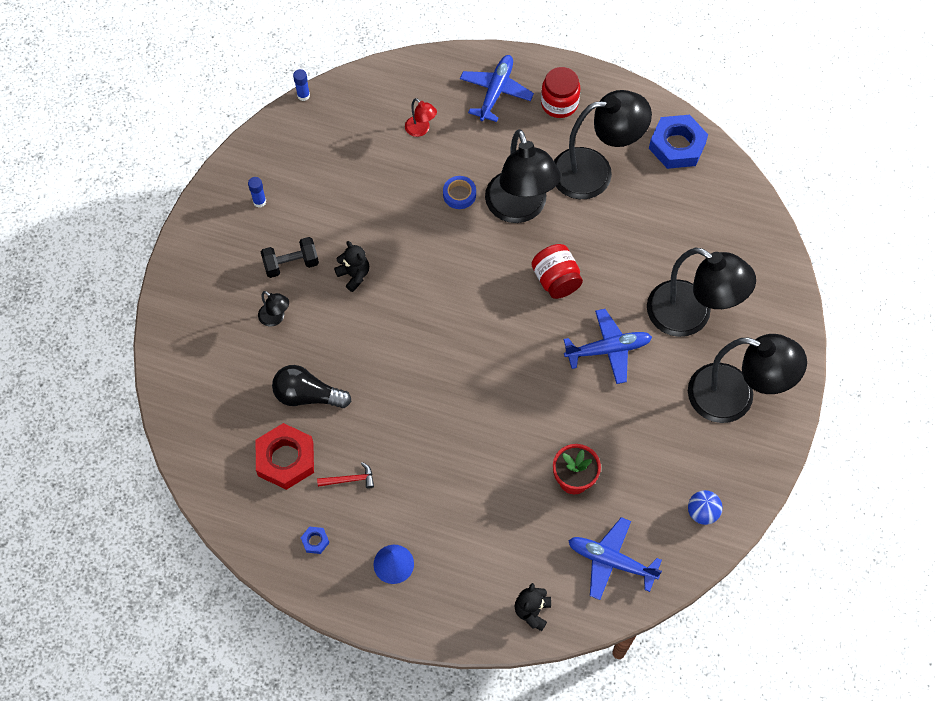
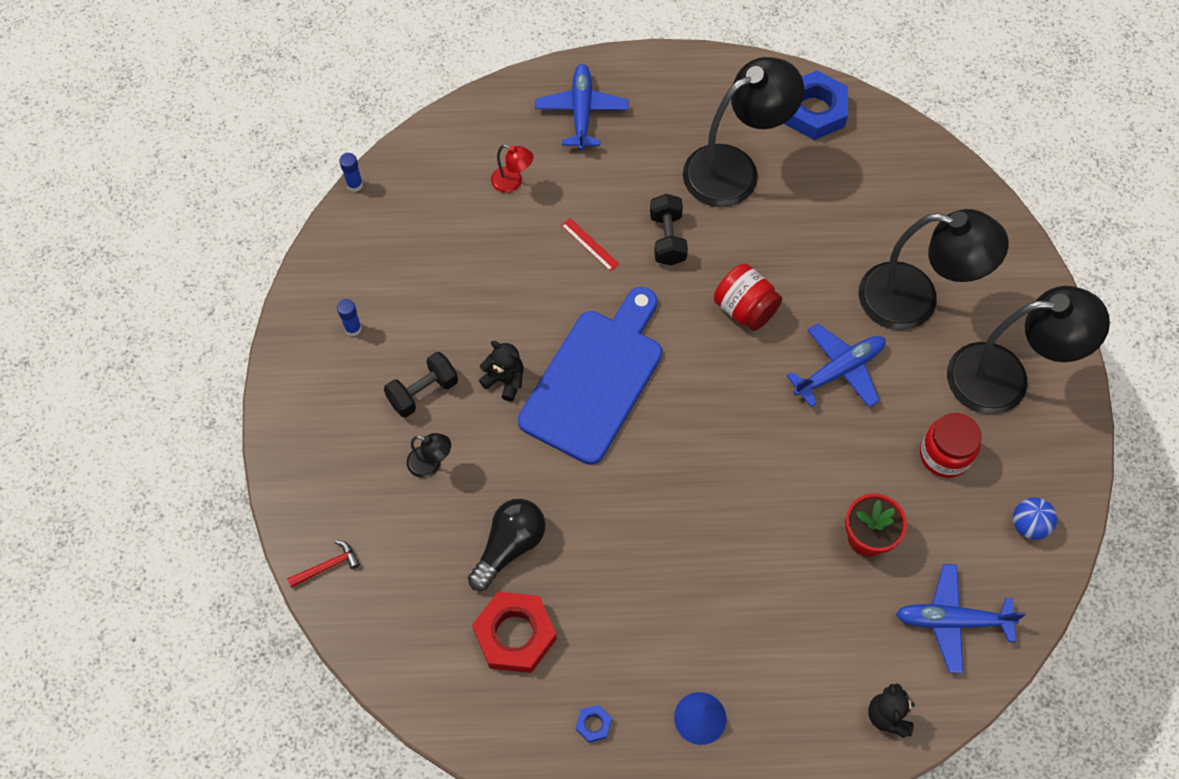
camera: 20 degrees left, 0 degrees up
black light bulb [272,365,352,408] -> black light bulb turned 135 degrees clockwise [468,499,545,591]
red hammer [317,462,374,488] -> red hammer moved to [287,540,360,588]
blue tape [443,176,476,209] -> red ruler [561,218,619,271]
black lamp [485,129,561,223] -> black dumbbell [650,194,688,265]
red jar [541,67,580,118] -> red jar moved to [920,413,982,478]
none -> blue cutting board [518,287,662,465]

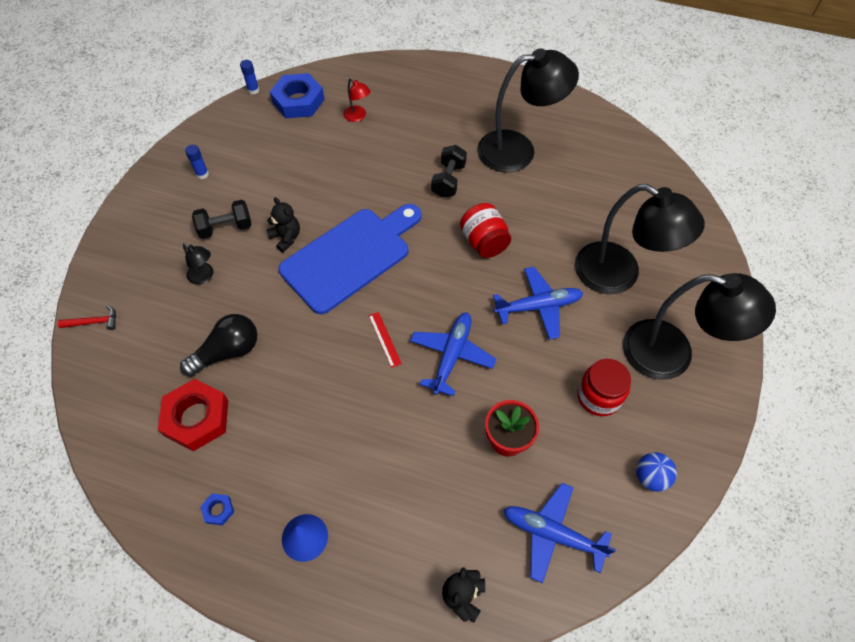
camera: 20 degrees right, 5 degrees down
blue plane [535,64,628,150] -> blue plane moved to [410,312,496,396]
red ruler [561,218,619,271] -> red ruler moved to [369,312,402,368]
blue nut [784,70,848,140] -> blue nut moved to [270,73,325,118]

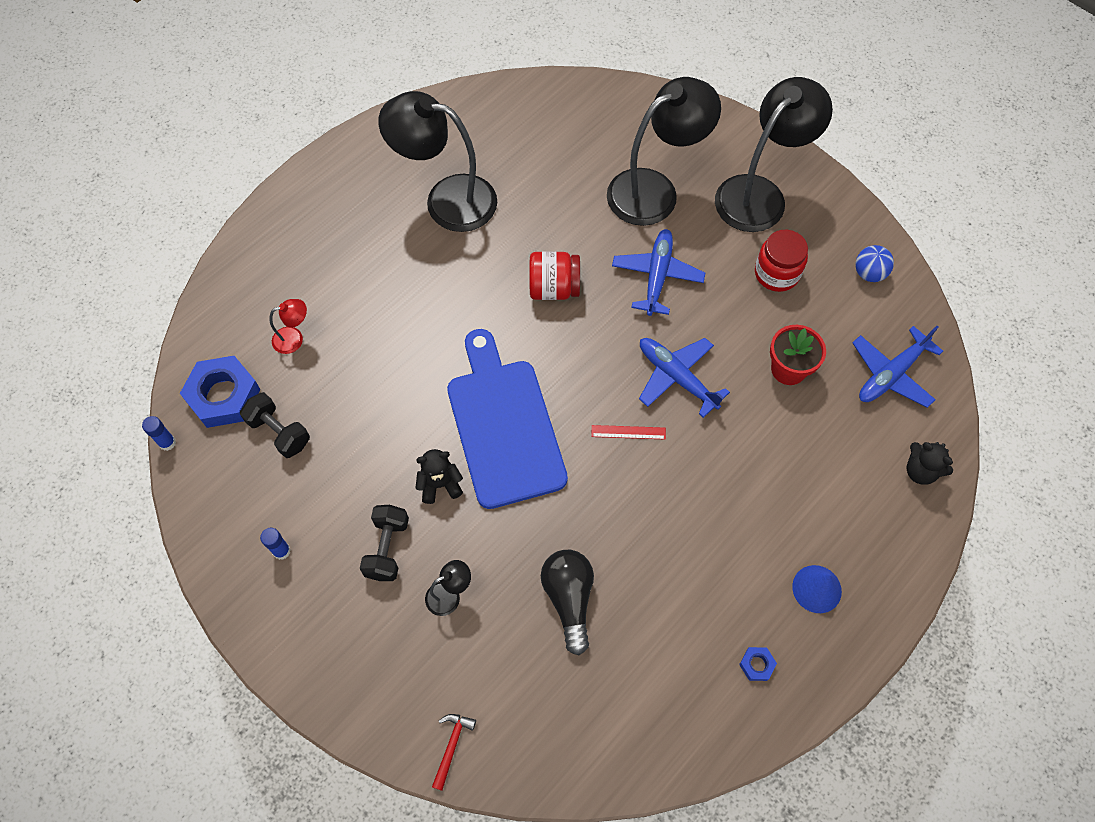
camera: 65 degrees left, 5 degrees up
red nut [158,379,228,451] -> none
black dumbbell [431,145,467,198] -> black dumbbell moved to [240,392,310,458]
black lamp [477,48,579,172] -> black lamp turned 90 degrees counterclockwise [378,91,497,232]

